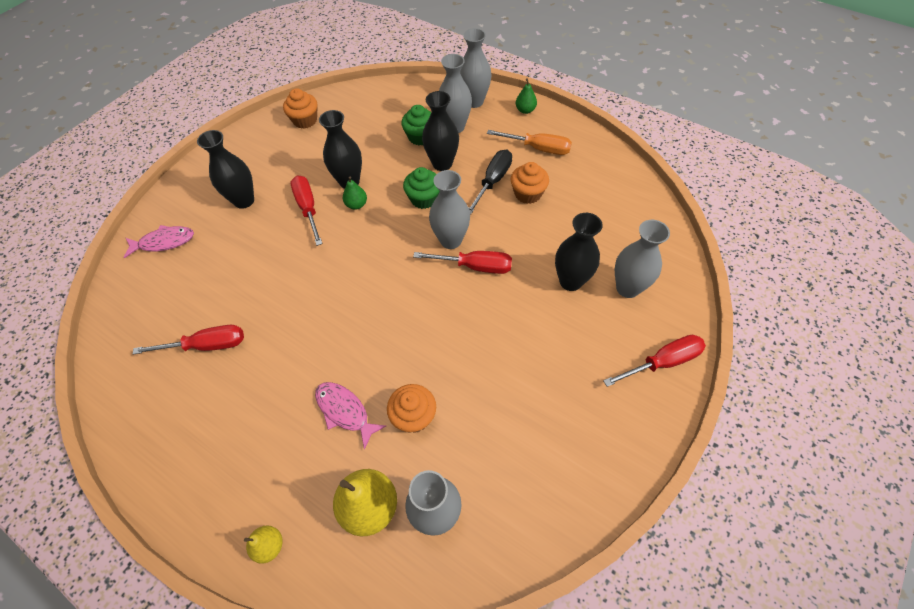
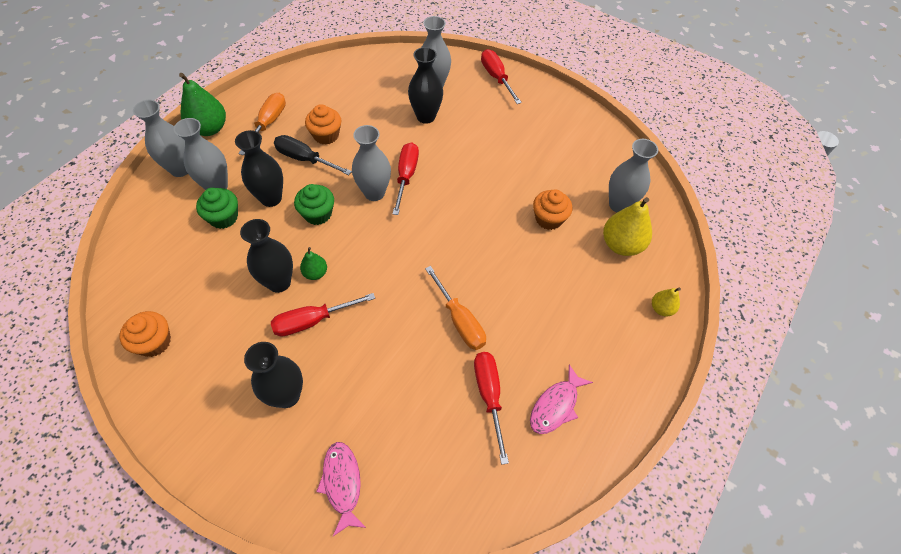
camera: 95 degrees left, 0 degrees up
pink fish [315,382,386,450] -> pink fish moved to [530,365,593,434]
green pear [516,78,537,114] -> green pear [179,73,226,136], size x1.85
none -> orange screwdriver [425,266,486,350]

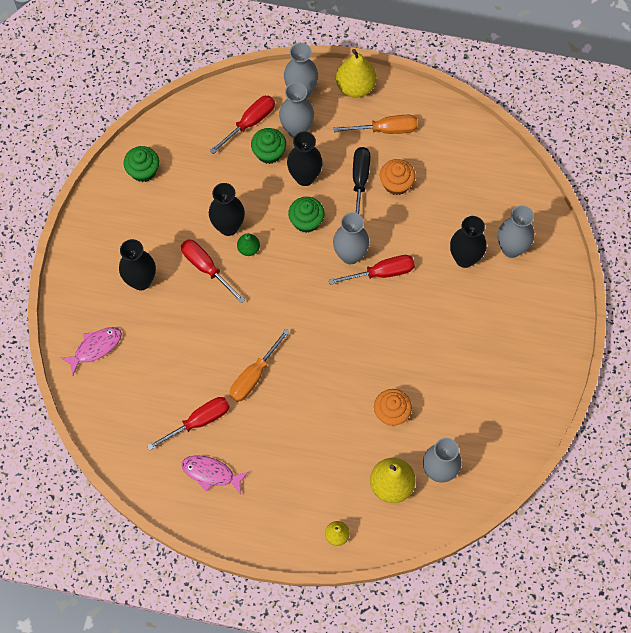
camera: 70 degrees right, 10 degrees up
orange cupcake [119,311,171,357] -> green cupcake [124,146,159,182]
green pear [179,73,226,136] -> yellow pear [336,49,376,98]
red screwdriver [481,49,522,104] -> red screwdriver moved to [210,96,275,154]

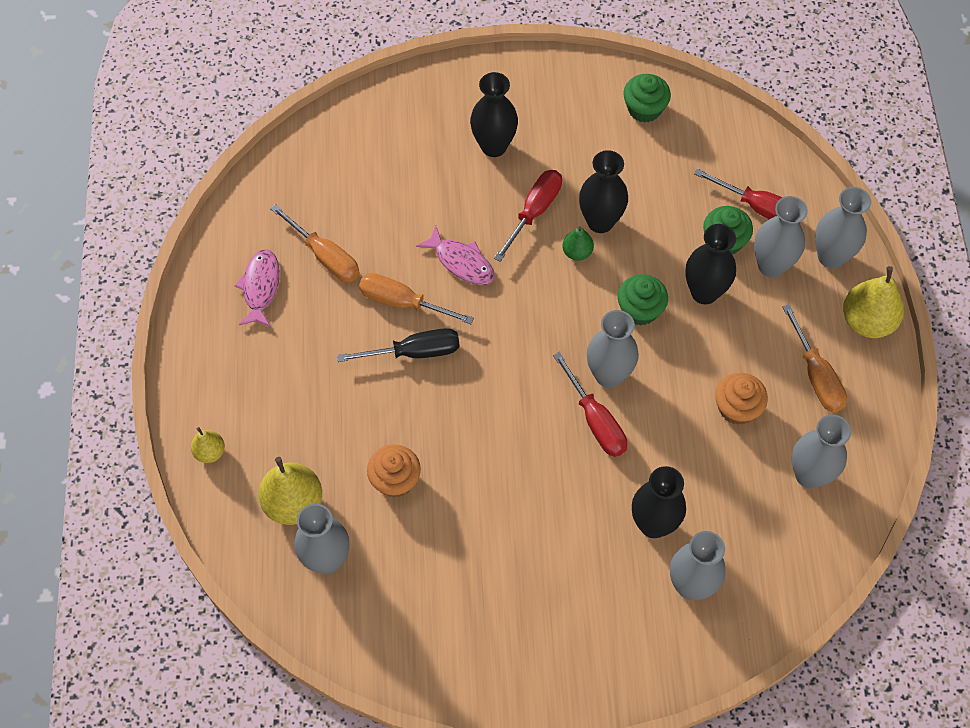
camera: 75 degrees right, 5 degrees down
pink fish [60,327,122,375] -> pink fish moved to [416,226,495,285]
red screwdriver [147,397,230,451] -> orange screwdriver [270,204,360,282]
black screwdriver [353,147,370,214] -> black screwdriver moved to [337,328,460,362]
none -> grey vase [792,415,851,489]

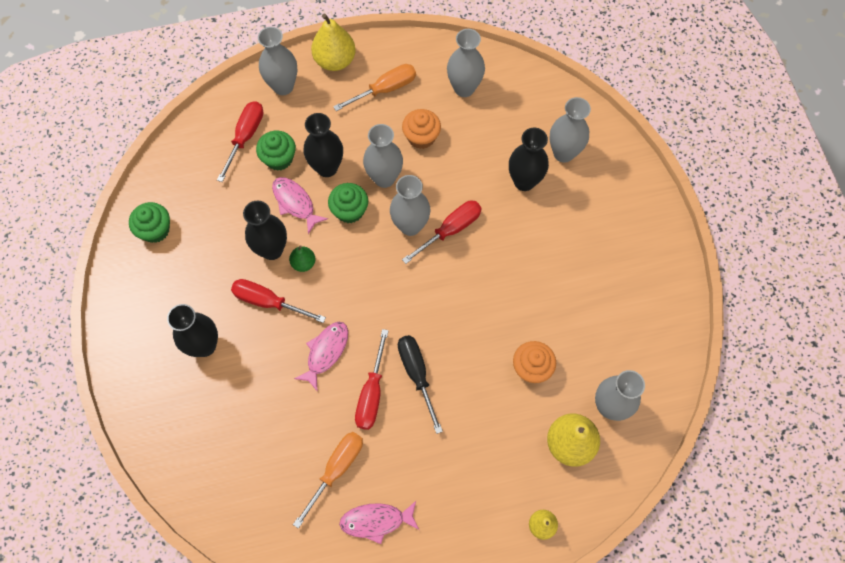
camera: 100 degrees left, 5 degrees up
orange screwdriver [359,273,474,324] -> red screwdriver [355,329,389,430]
grey vase [754,196,808,278] -> grey vase moved to [363,124,403,188]
none -> pink fish [272,177,328,234]

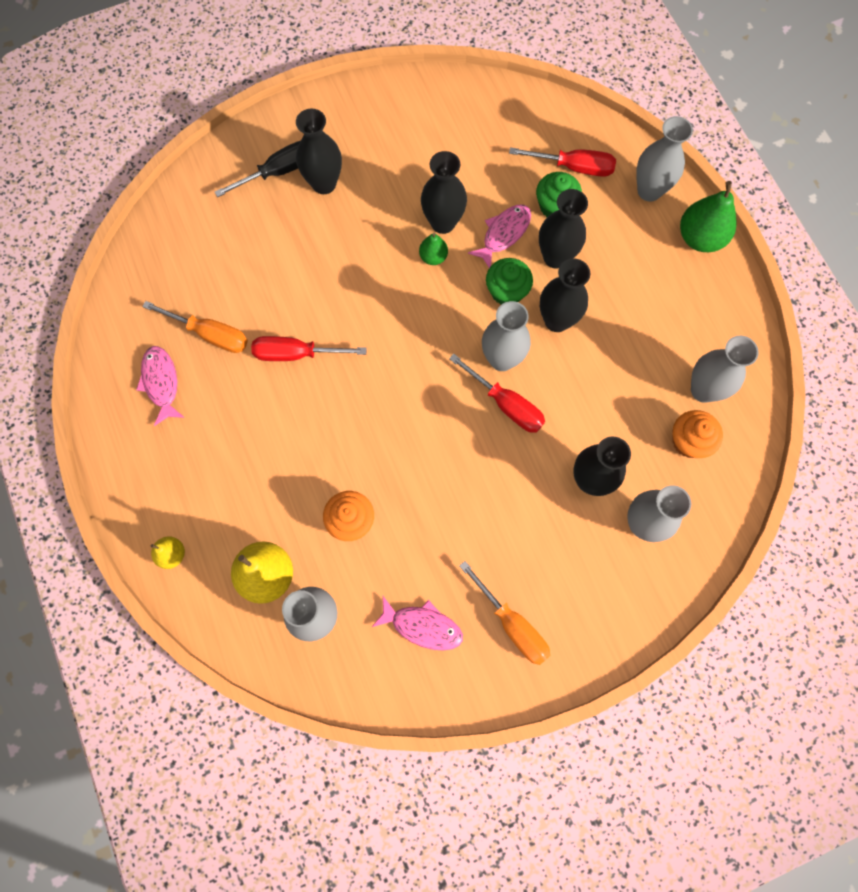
camera: 80 degrees right, 5 degrees up
green cupcake [129,202,170,243] -> none
red screwdriver [231,279,326,323] -> none
pink fish [294,322,348,392] -> pink fish moved to [372,596,463,651]
yellow pear [311,14,356,71] -> green pear [680,181,737,252]
orange screwdriver [333,64,416,111] -> orange screwdriver moved to [459,561,550,665]
grey vase [363,124,403,188] -> black vase [540,258,590,332]
black screwdriver [398,335,443,434] -> black screwdriver moved to [215,141,300,197]
orange cupcake [402,109,441,149] -> orange cupcake moved to [672,410,723,458]

